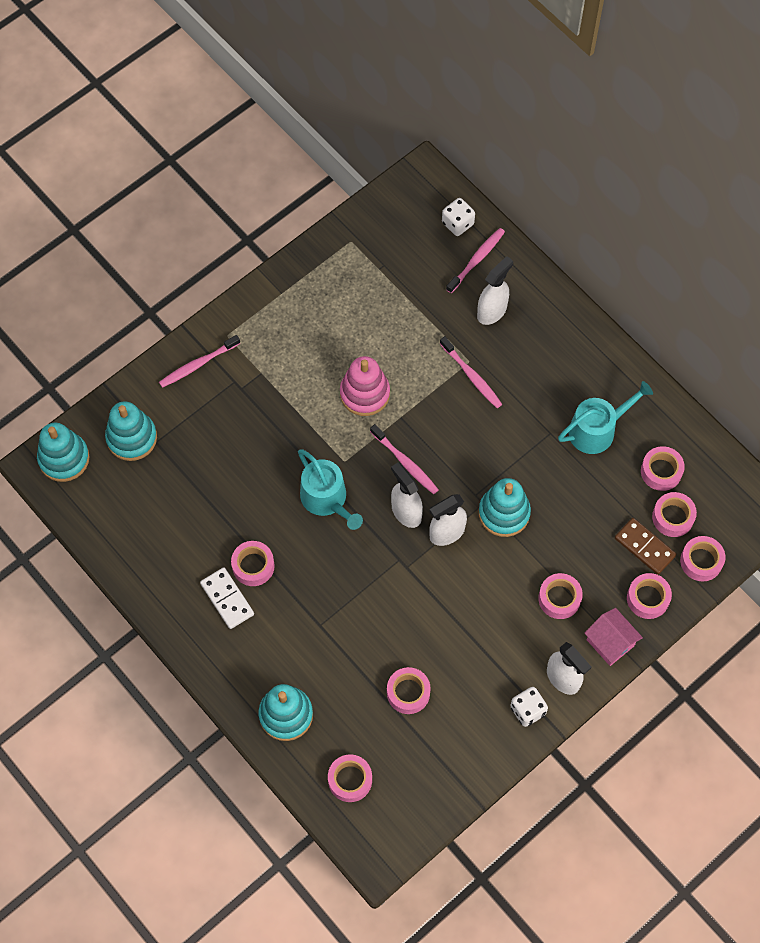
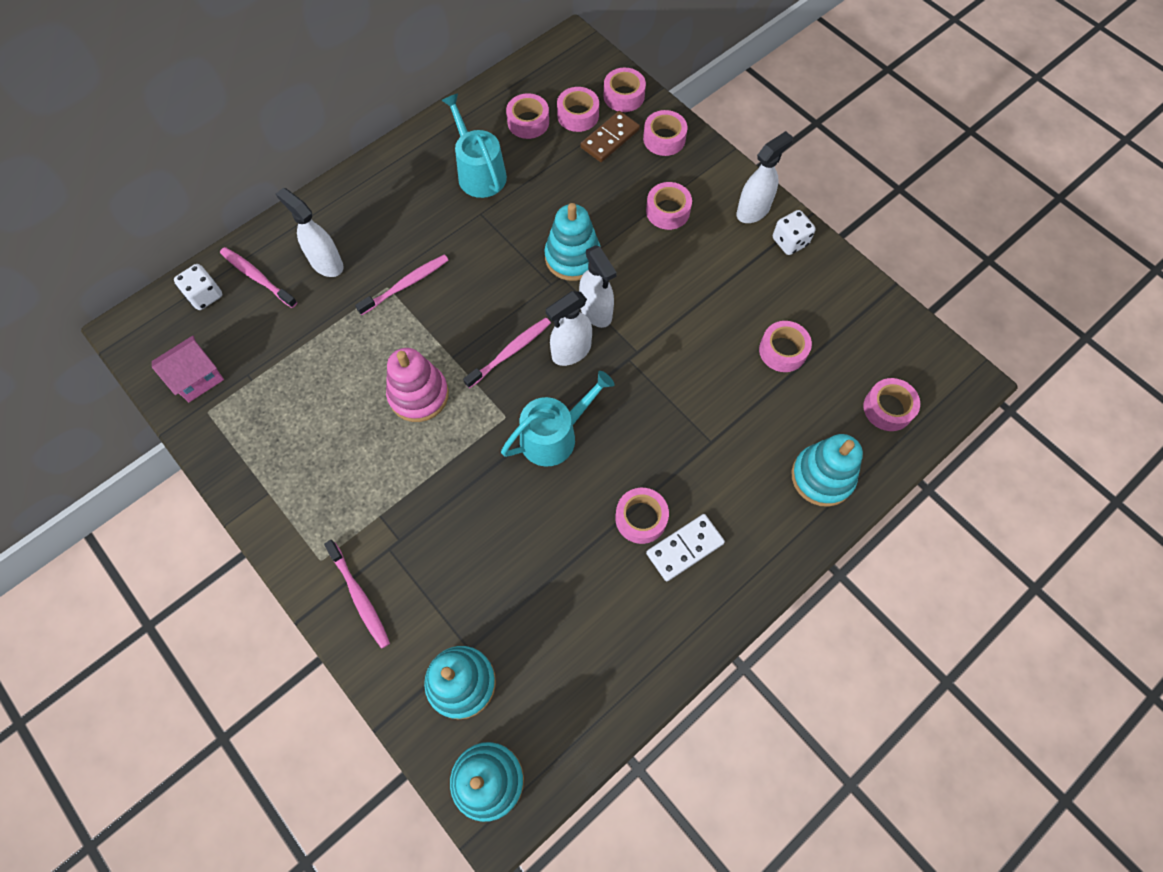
camera: 90 degrees left, 0 degrees up
pink house [585,608,643,666] -> pink house moved to [152,336,224,402]

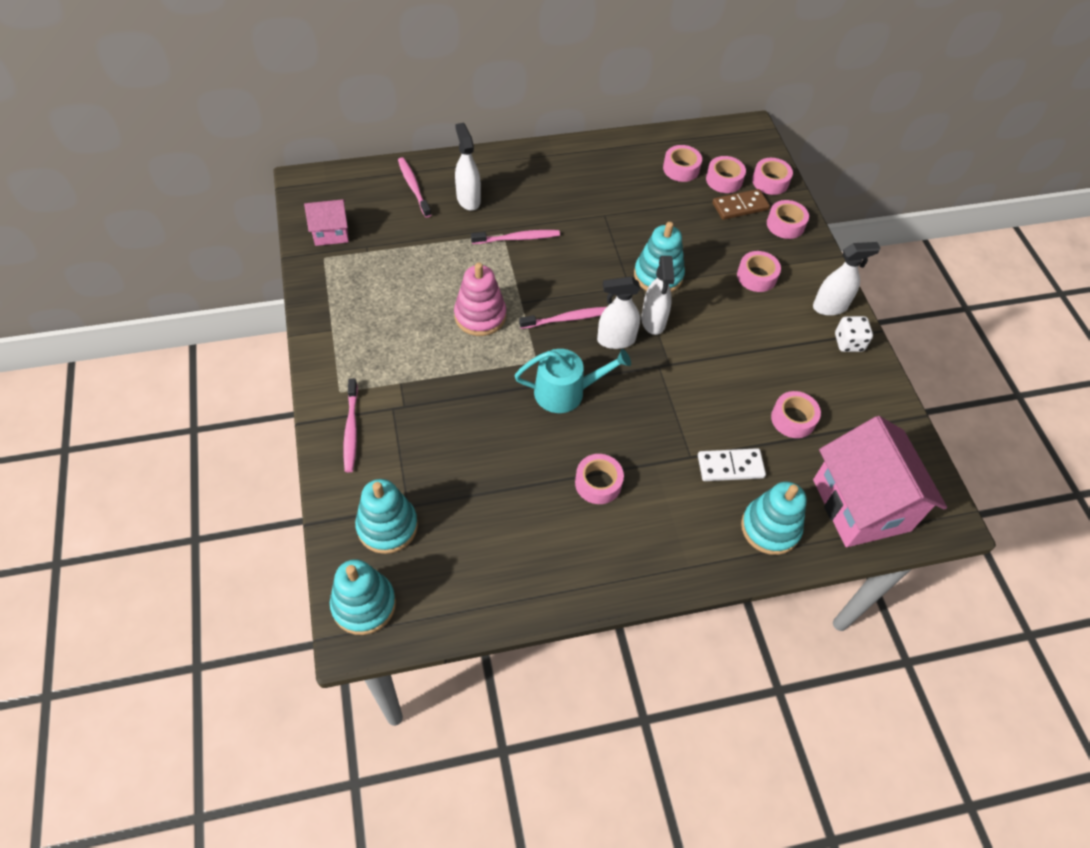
camera: 25 degrees right, 10 degrees down
white dice [174,264,222,310] -> none
turquoise watering can [441,93,507,198] -> none
white domino [646,514,725,581] -> white domino moved to [698,448,766,481]
pink tape [864,378,920,431] -> pink house [813,416,947,547]

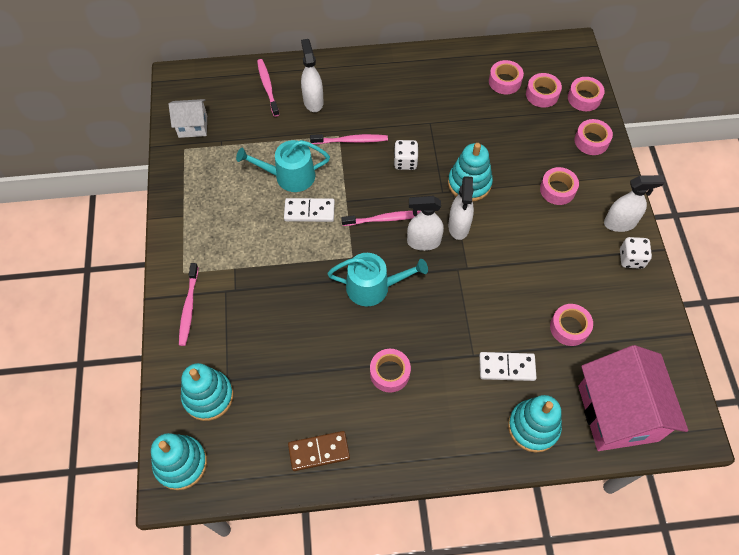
camera: 10 degrees right, 5 degrees up
pink house [304,199,349,246] -> white house [169,99,207,138]
pink stacking toy [454,263,506,336] -> white domino [284,198,335,222]
brown domino [712,189,770,220] -> brown domino moved to [288,431,350,471]
none -> turquoise watering can [236,140,330,192]
none -> white dice [394,140,419,170]

